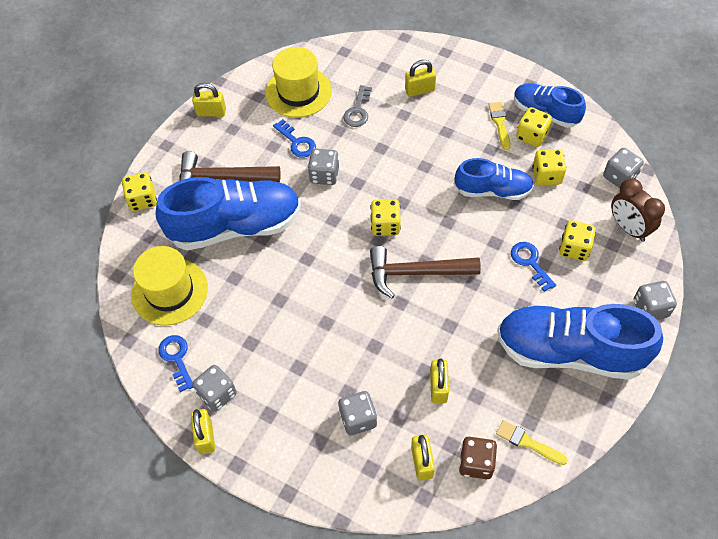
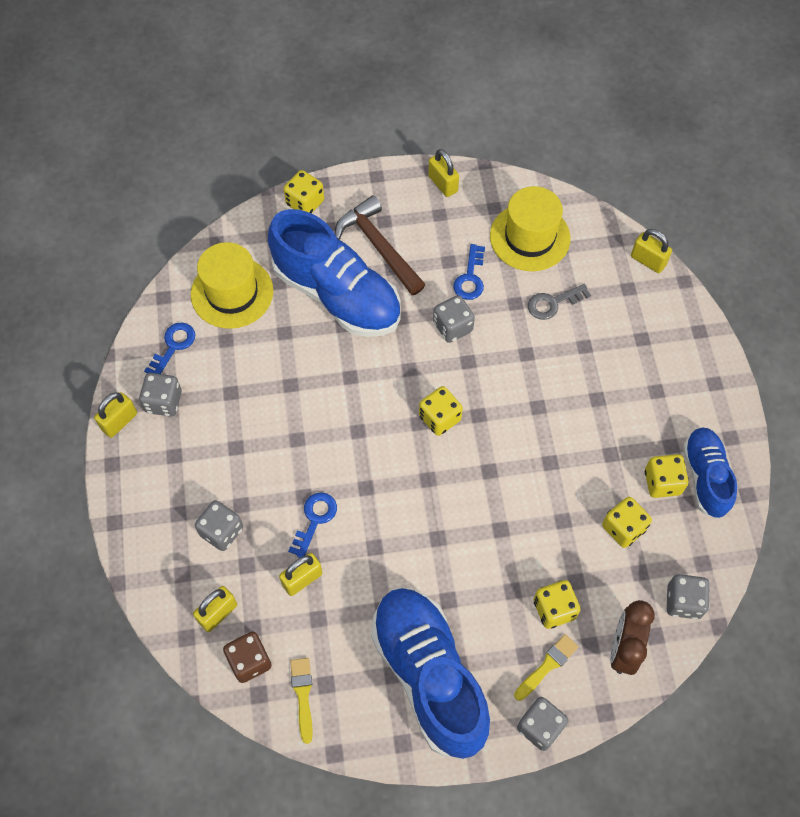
camera: 50 degrees right, 5 degrees up
brown hammer [370,246,481,298] -> none
yellow padlock [405,60,436,97] -> yellow padlock moved to [631,229,672,273]
blue shoe [455,158,534,200] -> none
yellow brush [488,102,510,150] -> yellow brush moved to [514,634,578,701]
blue key [511,242,556,292] -> blue key moved to [288,492,337,558]

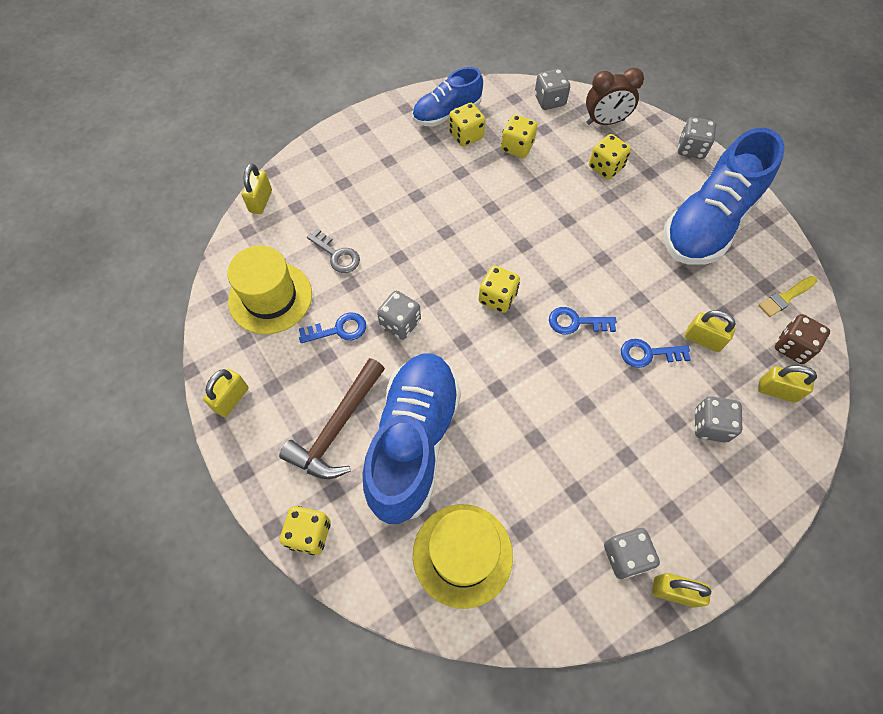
camera: 115 degrees left, 0 degrees up
blue key [144,323,195,374] -> blue key moved to [549,307,616,335]
yellow brush [514,634,578,701] -> none

